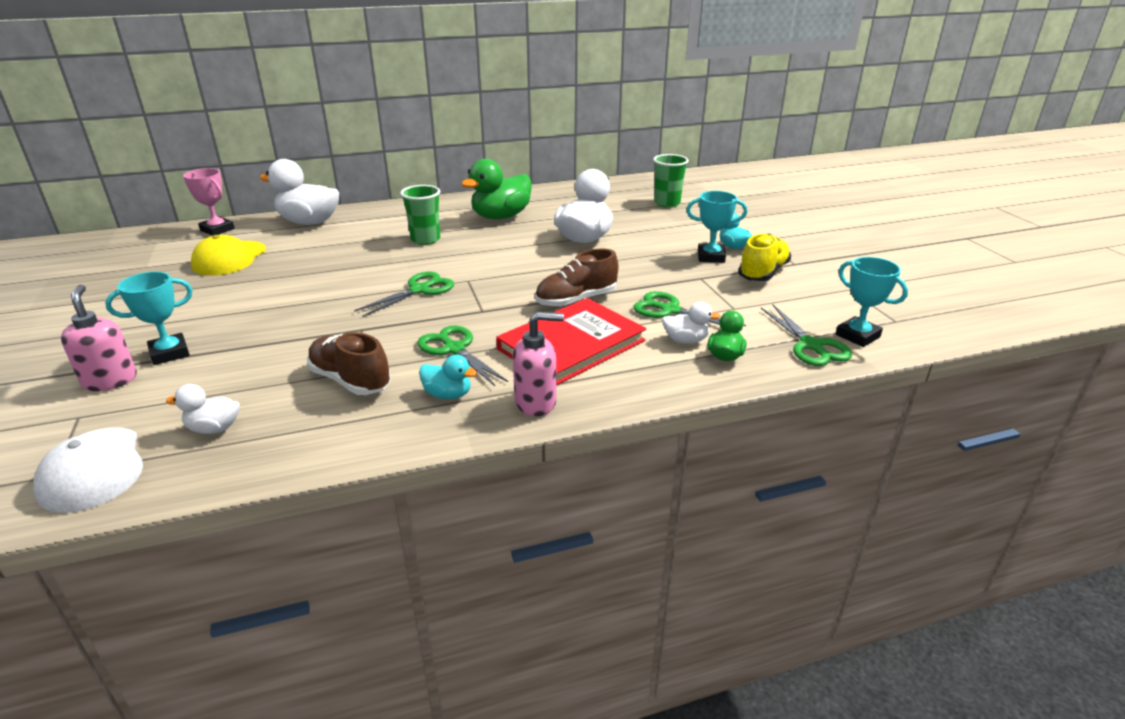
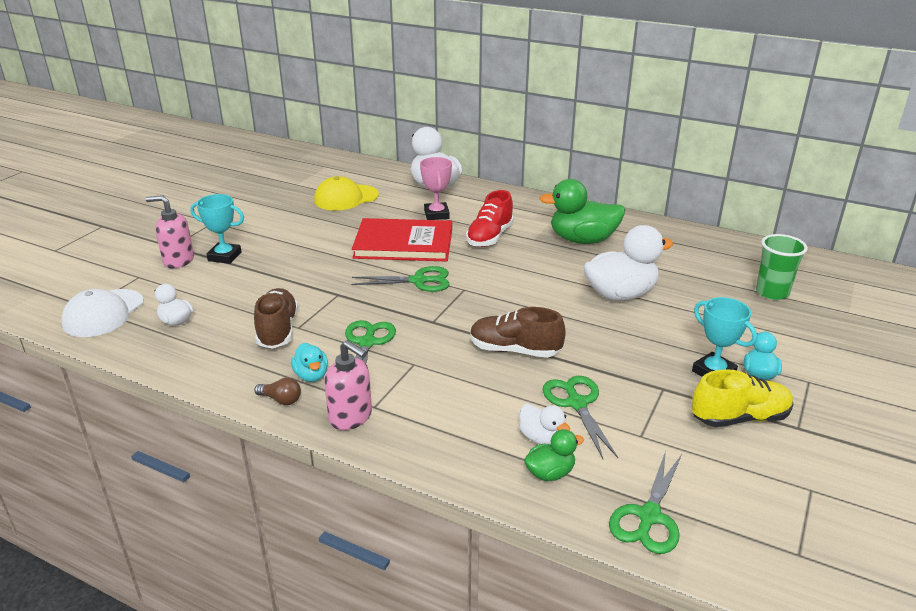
camera: 45 degrees right, 0 degrees up
pink soap dispenser [61,285,137,391] -> pink soap dispenser turned 105 degrees counterclockwise [145,195,194,268]
pink trophy [183,168,235,236] -> pink trophy moved to [420,157,452,220]
green cup [400,185,441,245] -> red shoe [466,190,514,247]
red book [496,298,646,386] -> red book moved to [352,218,452,261]
turquoise trophy [836,257,908,347] -> none
none -> brown light bulb [255,378,301,405]

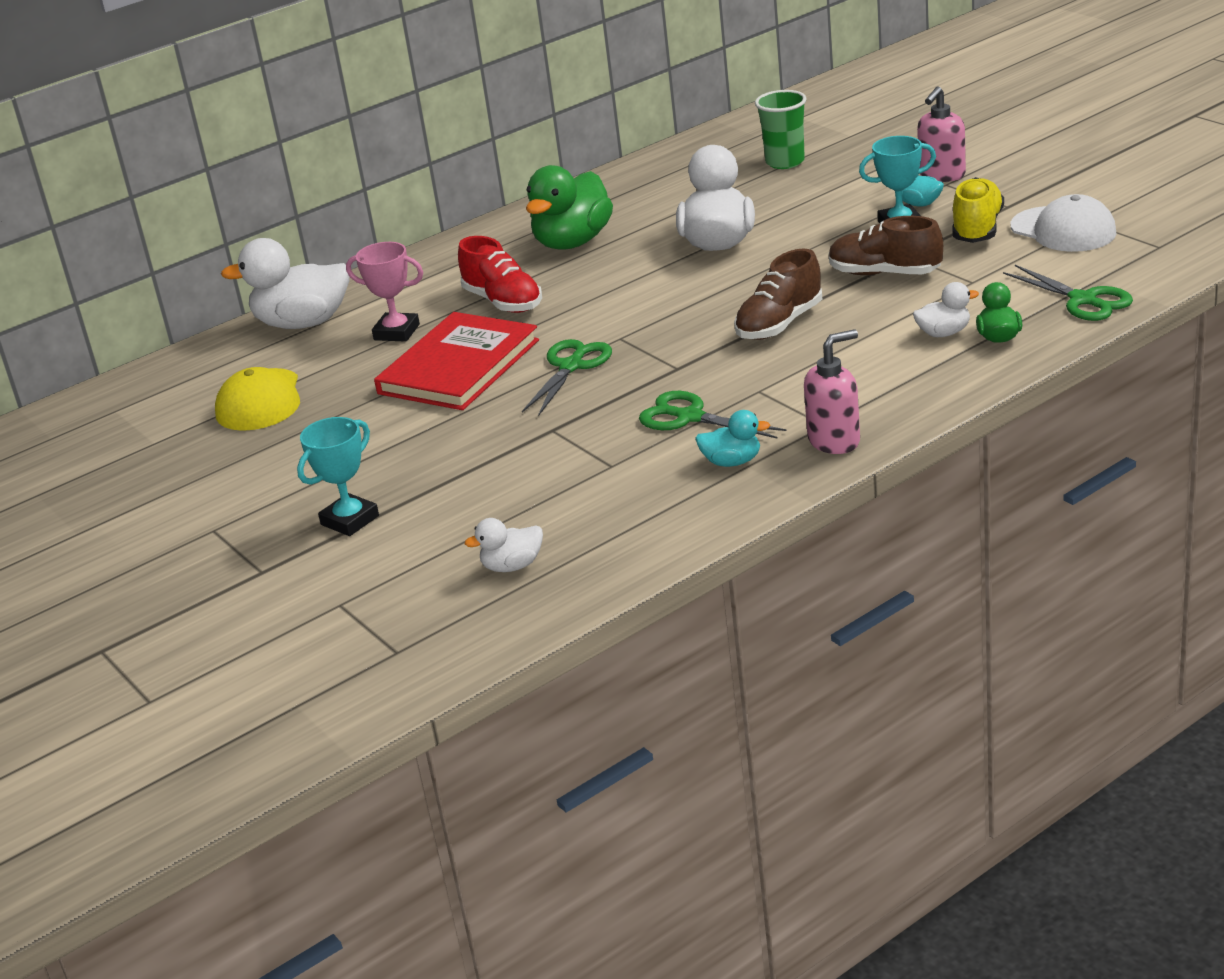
camera: 60 degrees left, 0 degrees up
white cap [61,289,144,337] -> white cap moved to [1010,194,1117,252]
pink soap dispenser [145,195,194,268] -> pink soap dispenser moved to [917,86,966,182]
brown shoe [254,288,298,349] -> brown shoe moved to [829,216,943,275]
brown light bulb [255,378,301,405] -> none
green scissors [543,376,618,459] -> none

